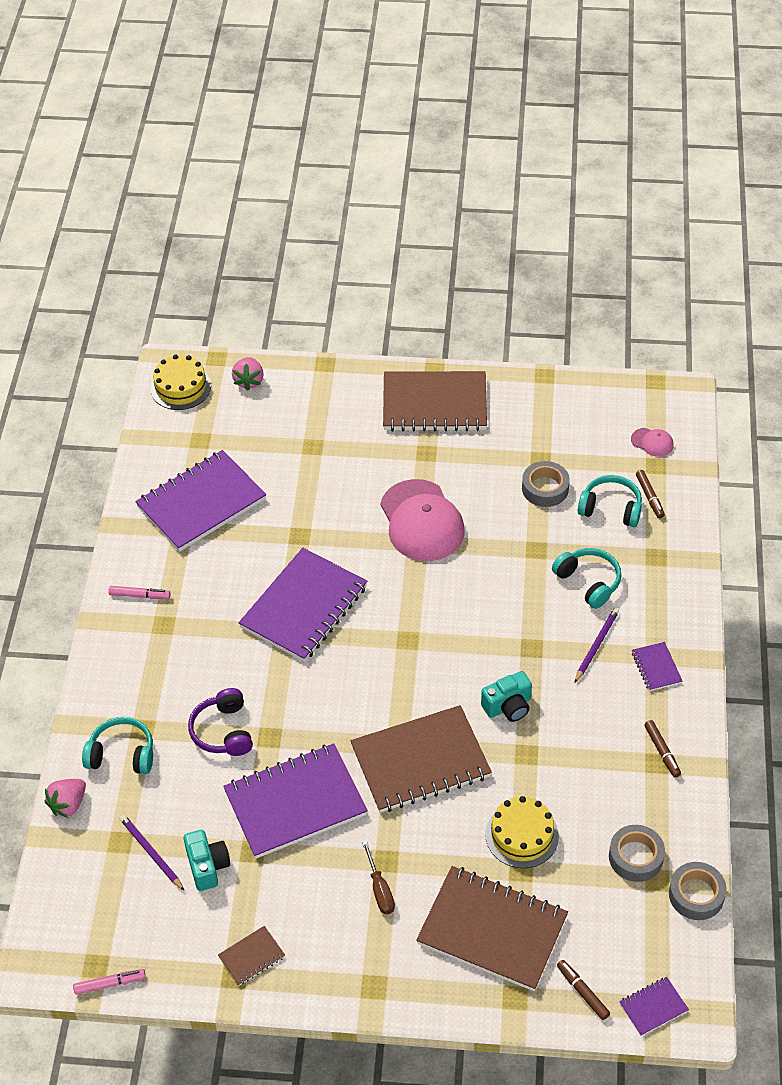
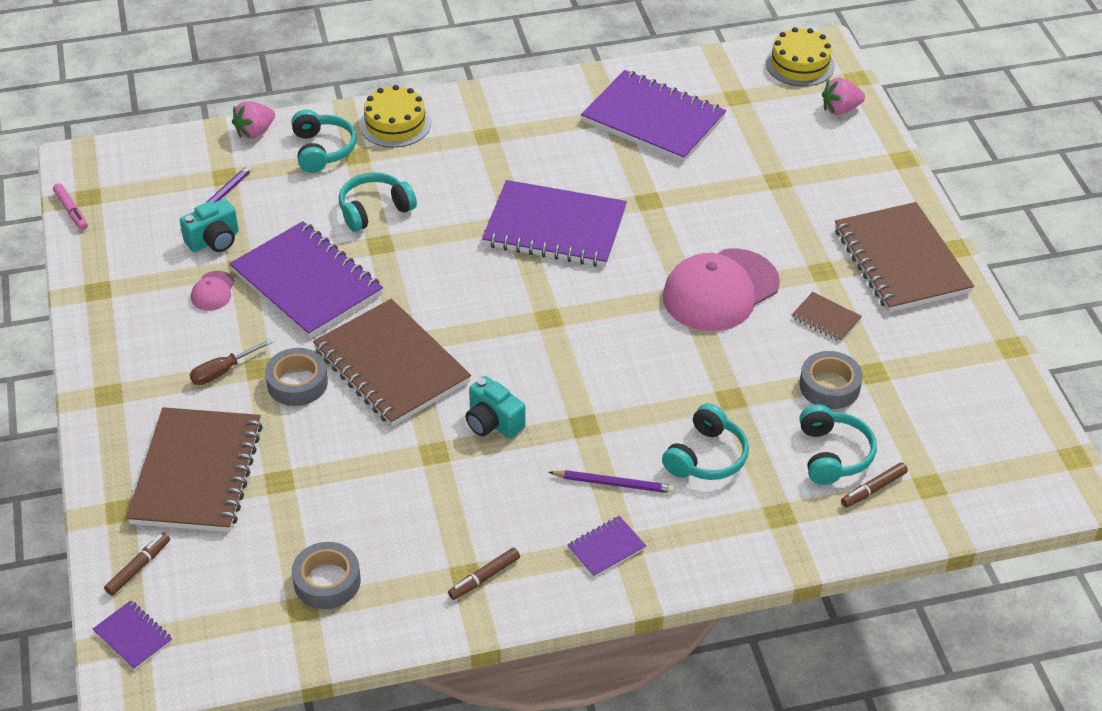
camera: 70 degrees right, 5 degrees down
pink strawberry [45,779,86,818] -> pink strawberry turned 60 degrees counterclockwise [232,101,275,139]
pink marker [108,586,171,599] -> none
purple headphones [188,688,253,756] -> turquoise headphones [339,172,417,232]
brown notebook [218,926,285,986] -> brown notebook moved to [792,292,862,342]
yellow cake [485,796,559,868] -> yellow cake moved to [360,85,431,147]
pink cap [631,428,674,457] -> pink cap moved to [191,271,235,311]
grey tape [669,862,727,920] -> grey tape moved to [265,348,328,406]

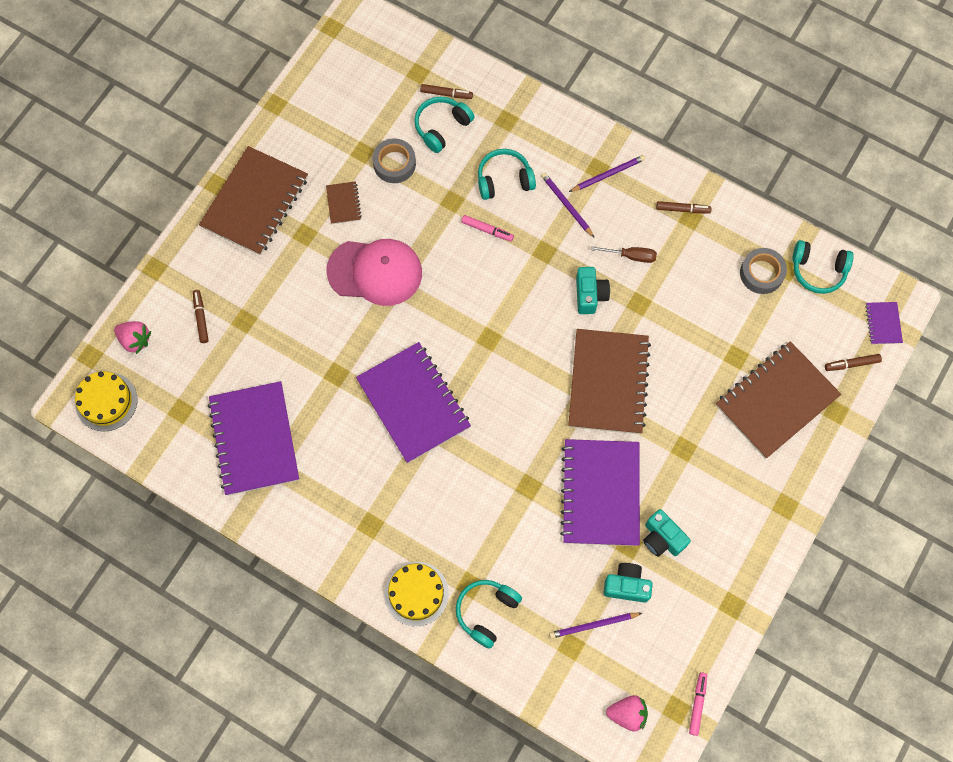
camera: 135 degrees left, 25 degrees up
brown screwdriver [190,339,273,385] -> brown screwdriver moved to [591,246,657,263]
pink cap [191,271,235,311] -> turquoise camera [643,509,691,557]
pink strawberry [232,101,275,139] -> pink strawberry moved to [606,695,648,732]
grey tape [265,348,328,406] -> none
turquoise headphones [339,172,417,232] -> turquoise headphones moved to [792,240,854,294]
purple notebook [567,516,646,577] -> purple pencil [569,155,645,192]
none -> brown marker [193,290,209,343]
none -> pink marker [461,215,514,241]

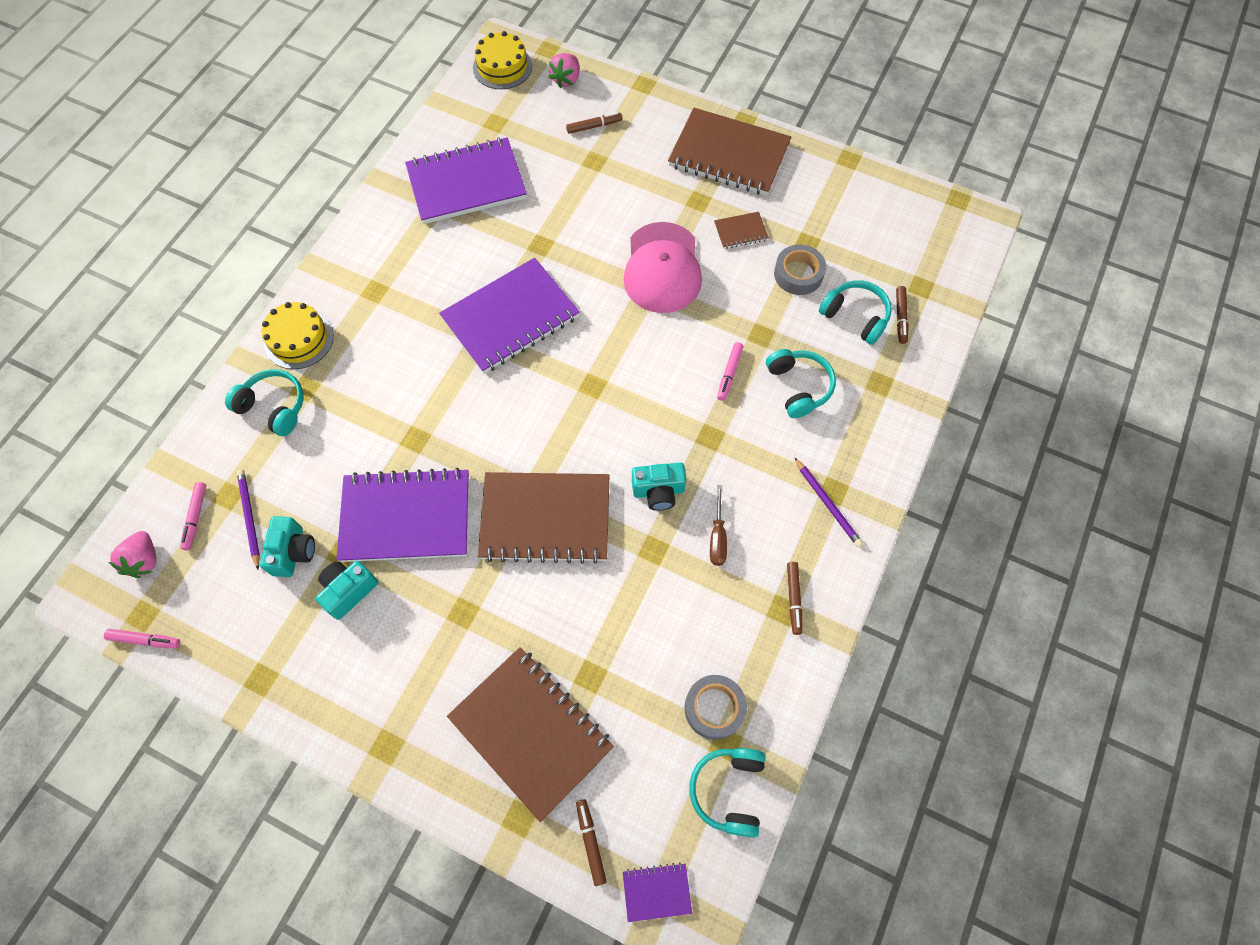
camera: 85 degrees right, 5 degrees down
purple pencil [541,172,594,237] -> none
none -> pink marker [180,482,206,550]

